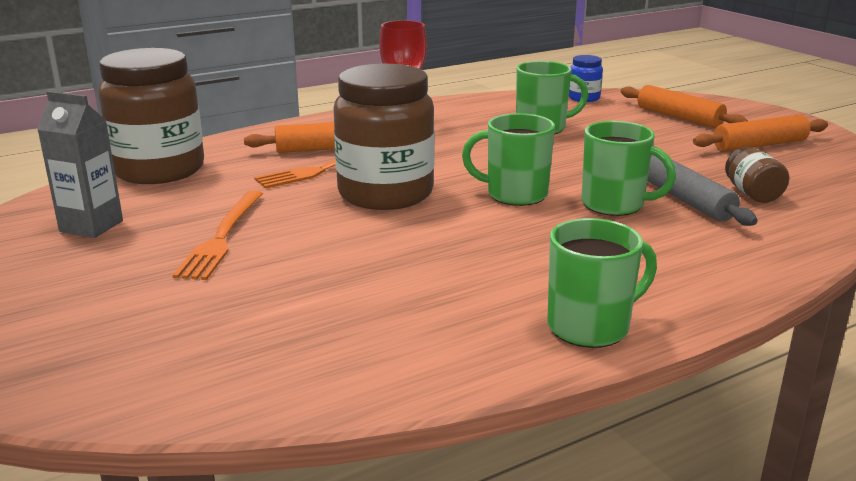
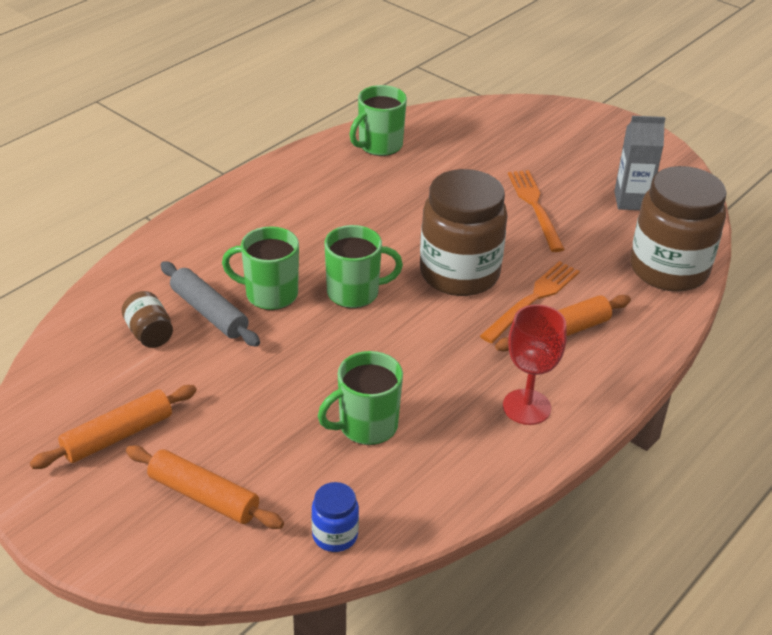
camera: 160 degrees right, 15 degrees up
green mug [547,218,657,348] -> green mug moved to [349,85,407,156]

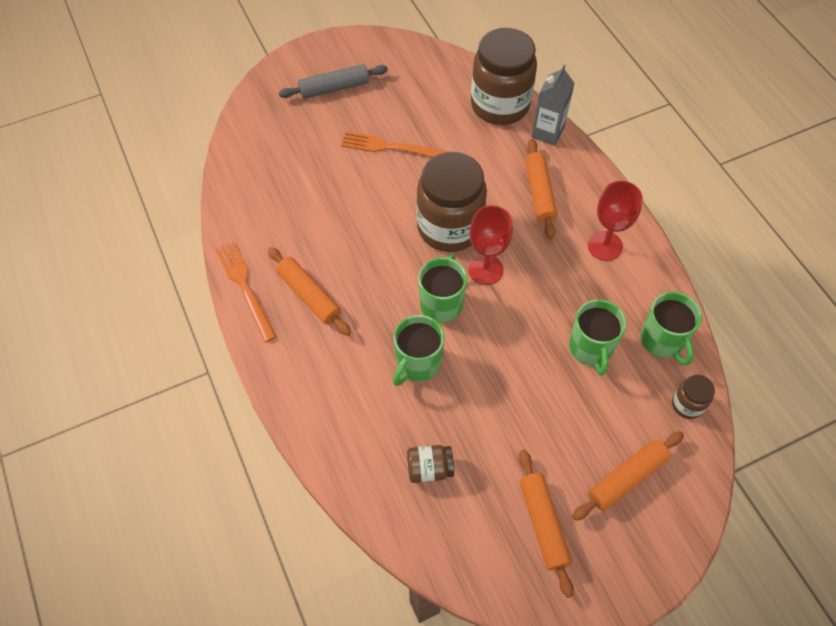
camera: 65 degrees left, 20 degrees up
grey rolling pin [161,261,260,347] -> grey rolling pin moved to [279,64,388,99]
blue jar [311,482,359,552] -> brown jar [672,375,715,419]
green mug [349,85,407,156] -> green mug moved to [640,292,702,365]
orange fork [480,261,580,343] -> orange fork moved to [216,242,277,342]
grey carton [614,116,666,210] -> grey carton moved to [531,65,575,146]
none -> orange rolling pin [268,247,351,336]
none -> red goblet [468,205,513,285]

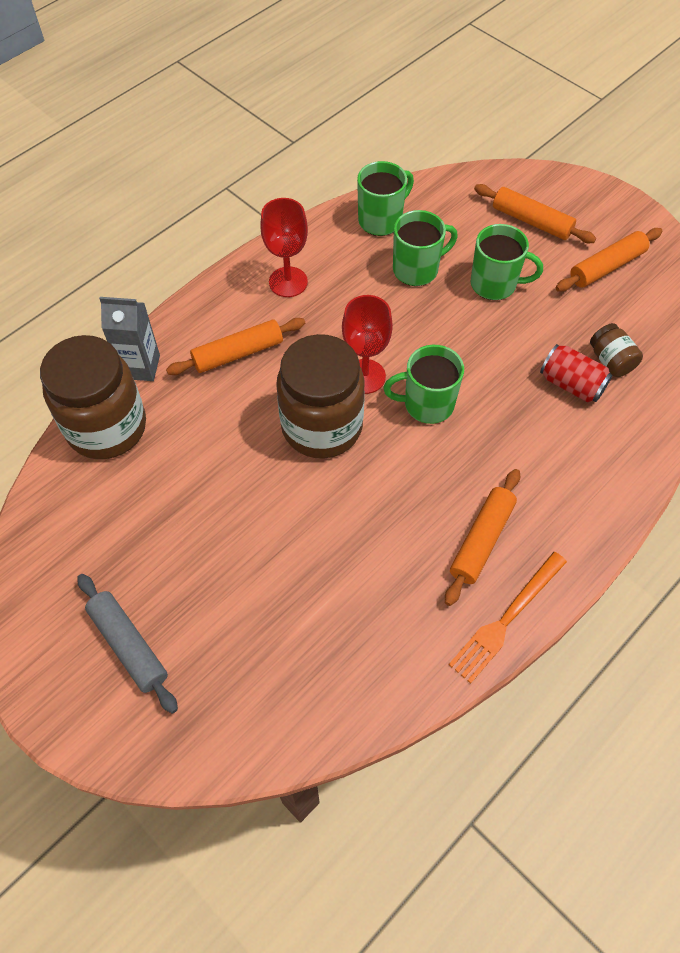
camera: 110 degrees left, 0 degrees up
orange fork [341,131,449,157] -> none
green mug [393,315,444,386] -> green mug moved to [471,224,543,300]
brown jar [672,375,715,419] -> none
none -> red can [540,344,612,402]

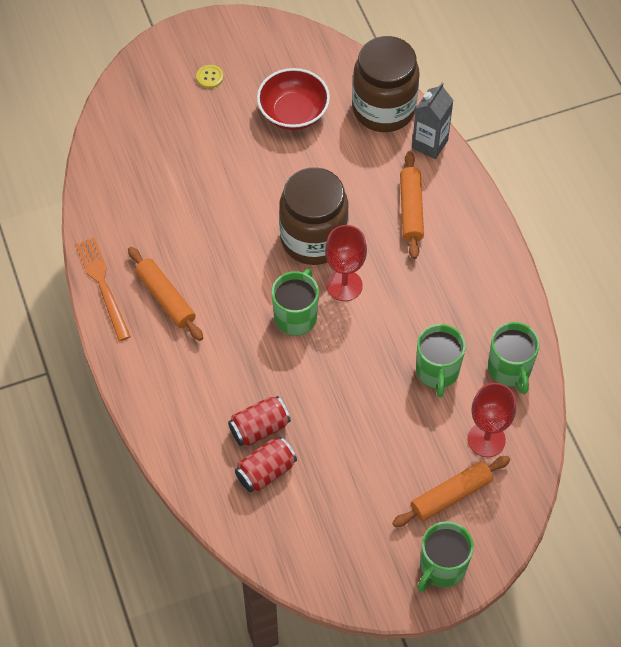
camera: 115 degrees right, 0 degrees up
grey rolling pin [77,574,178,714] -> yellow button [196,65,223,88]
red goblet [260,198,308,297] -> red goblet moved to [468,383,516,457]
green mug [471,224,543,300] -> green mug moved to [417,521,474,592]
orange rolling pin [556,228,663,292] -> none
brown jar [590,323,643,377] -> red can [235,437,297,492]
none -> red bowl [257,68,330,130]

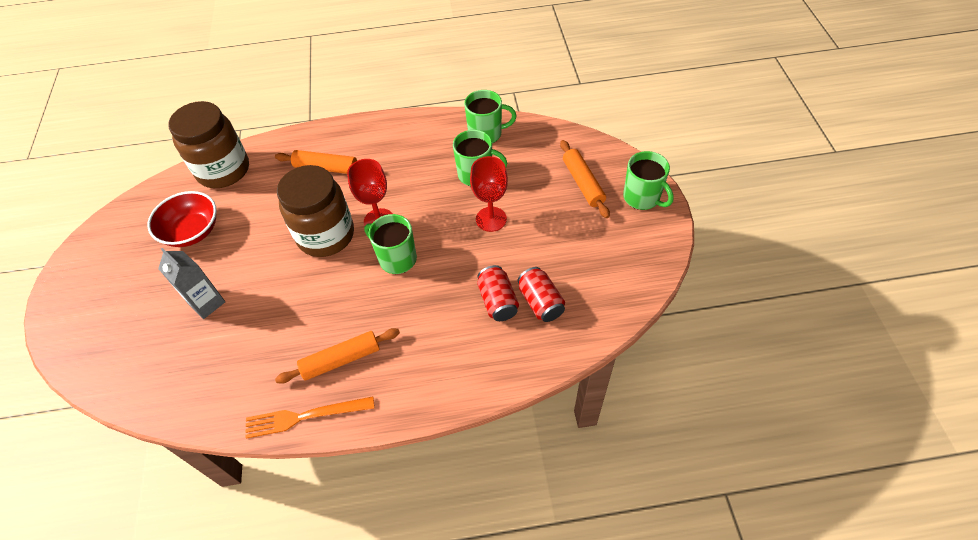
camera: 75 degrees left, 5 degrees down
yellow button [196,65,223,88] -> none
grey carton [412,83,454,159] -> grey carton moved to [158,248,225,319]
red goblet [468,383,516,457] -> red goblet moved to [470,156,508,232]

